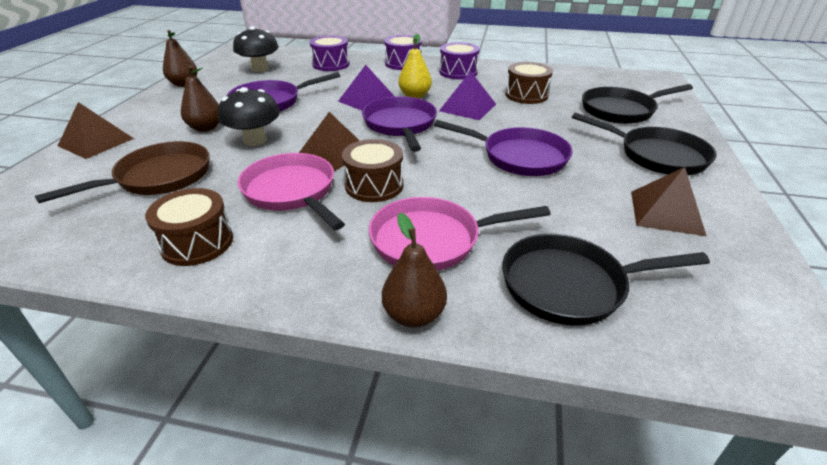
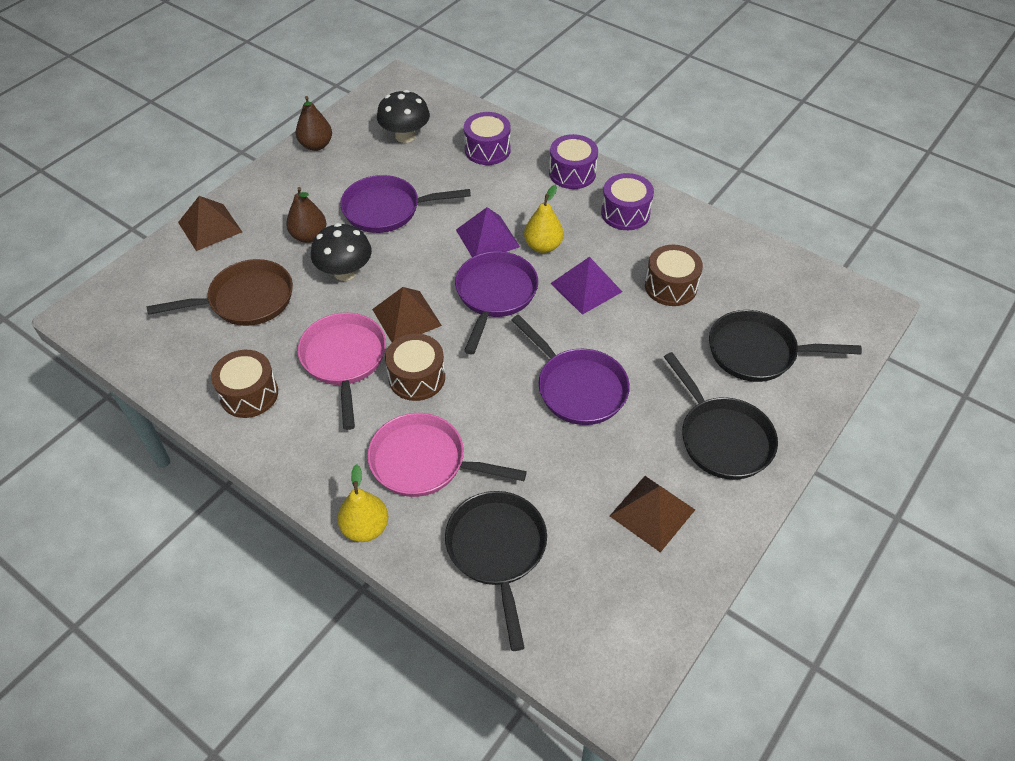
camera: 25 degrees right, 15 degrees up
brown pear [382,213,447,328] -> yellow pear [338,464,388,542]
black pan [502,234,710,325] -> black pan turned 60 degrees clockwise [445,491,547,651]

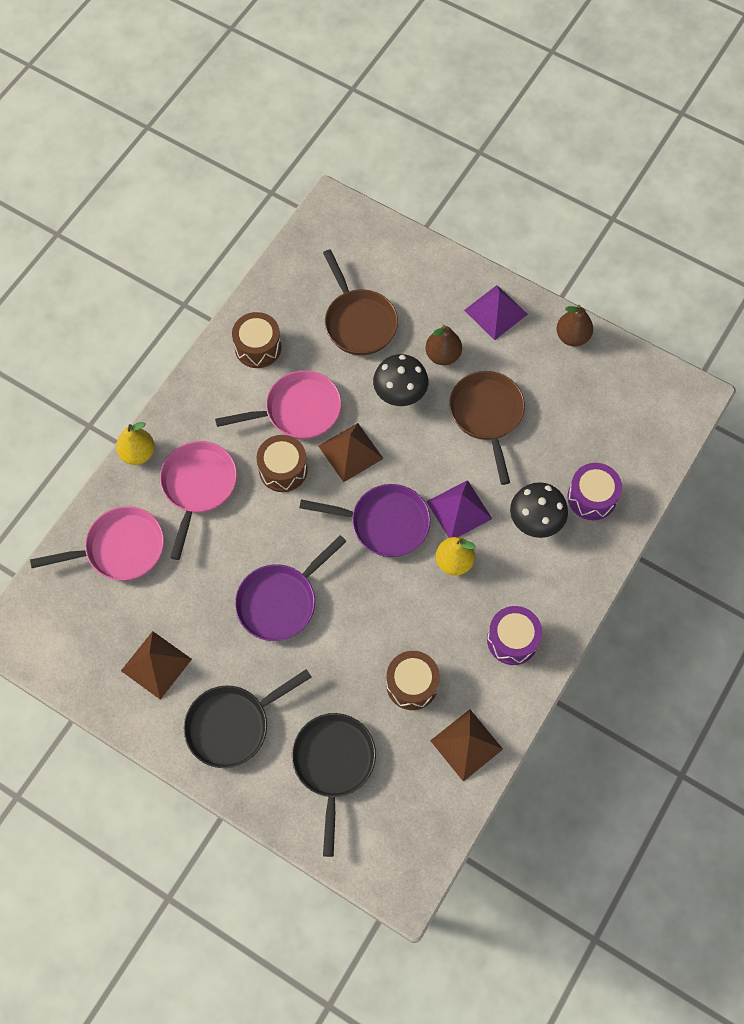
camera: 85 degrees right, 15 degrees up
brown pyramid [178,196,242,251] -> brown pyramid moved to [430,709,503,782]
purple pan [340,175,471,233] -> brown pan [449,371,525,485]
black mushroom [377,90,430,143] -> black mushroom moved to [510,482,568,538]
black pan [445,491,547,651] -> pink pan [30,506,164,580]
purple drum [549,134,598,189] -> none
purple pyramid [550,257,622,315] -> purple pyramid moved to [464,285,528,340]

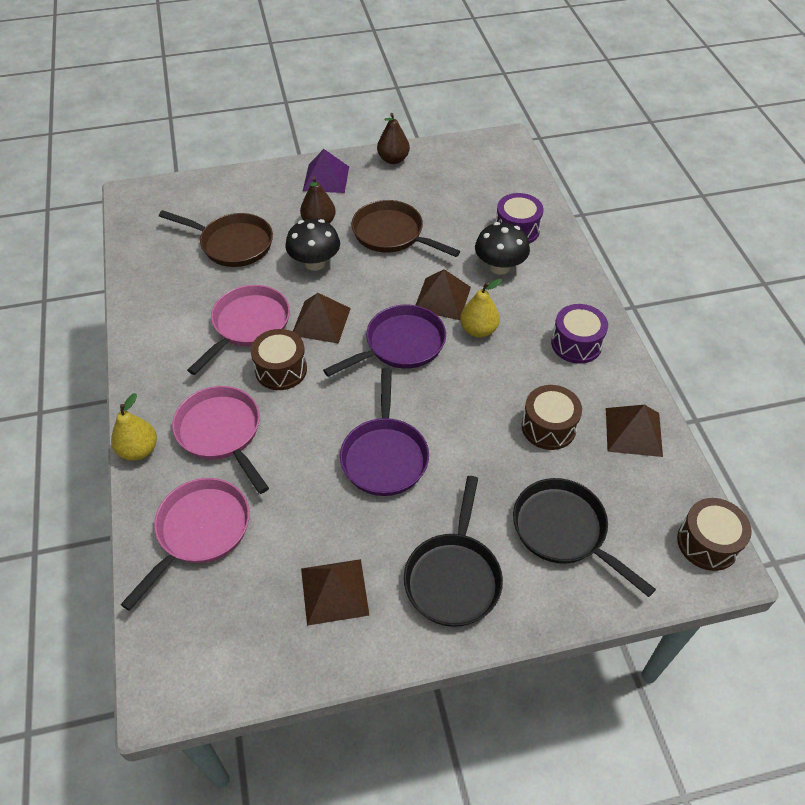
camera: 45 degrees left, 15 degrees down
brown drum [232,312,282,368] -> brown drum moved to [677,498,752,571]
purple pyramid [426,480,492,538] -> brown pyramid [416,269,471,320]

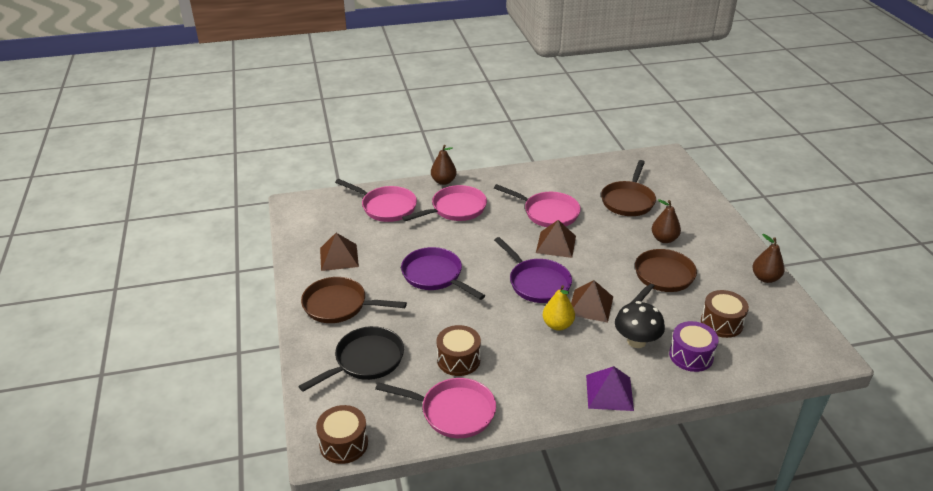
camera: 90 degrees right, 15 degrees down
yellow pear [111,393,157,461] -> brown pear [431,145,457,185]
brown drum [251,329,307,390] -> brown drum moved to [701,290,749,338]
black mushroom [286,219,340,271] -> none
purple pyramid [303,149,349,193] -> purple pyramid moved to [586,366,634,411]
purple pan [340,368,429,496] -> purple pan turned 45 degrees clockwise [401,247,485,300]
black pan [404,476,503,627] -> brown pan [301,277,407,323]
purple drum [551,304,608,364] -> none
brown pyramid [606,405,663,457] -> pink pan [375,378,496,438]

